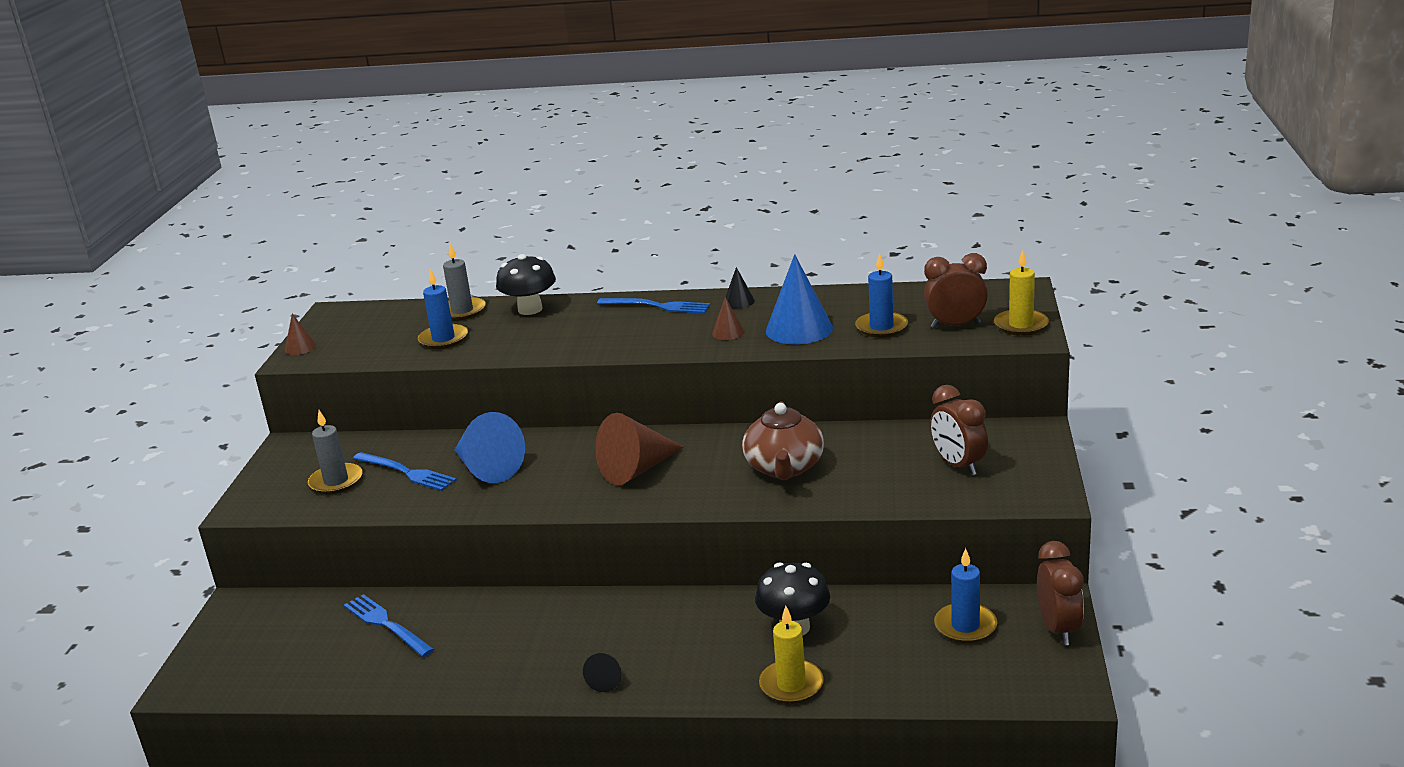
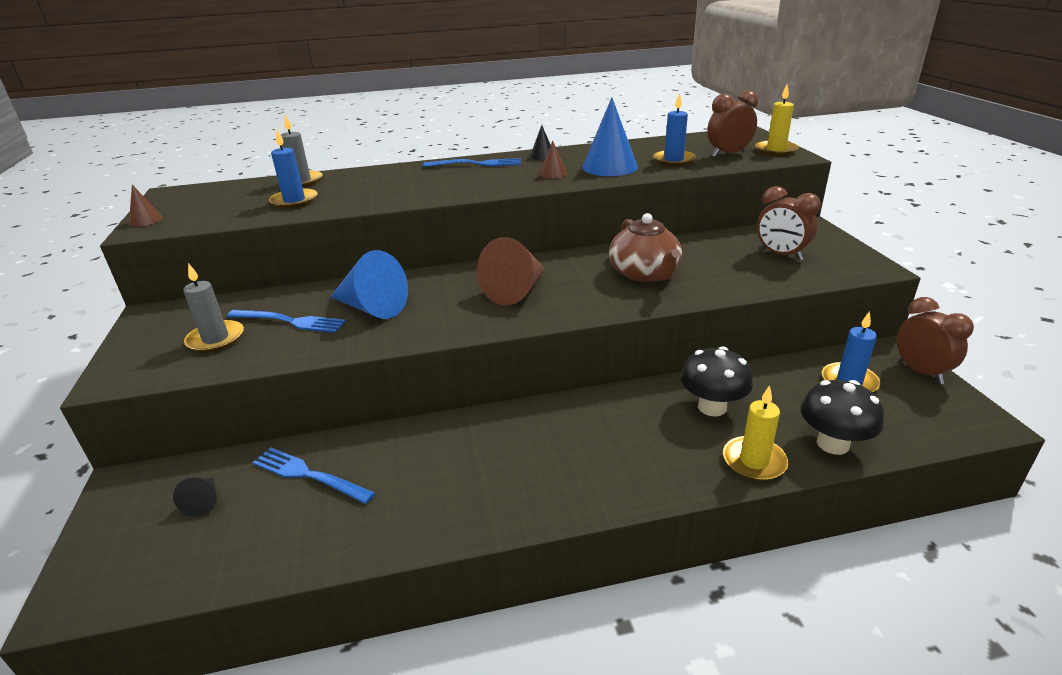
camera: 20 degrees left, 5 degrees up
black mushroom [496,254,556,315] -> black mushroom moved to [801,380,884,455]
black cone [583,653,621,692] -> black cone moved to [173,478,217,517]

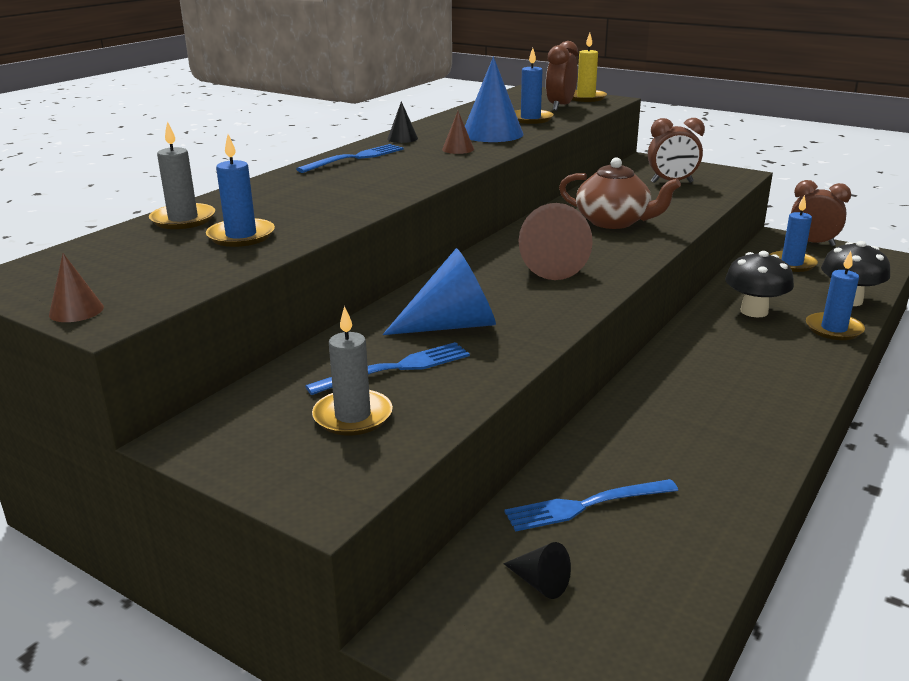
camera: 45 degrees left, 5 degrees down
yellow candle [723,385,788,481] -> blue candle [806,251,865,340]

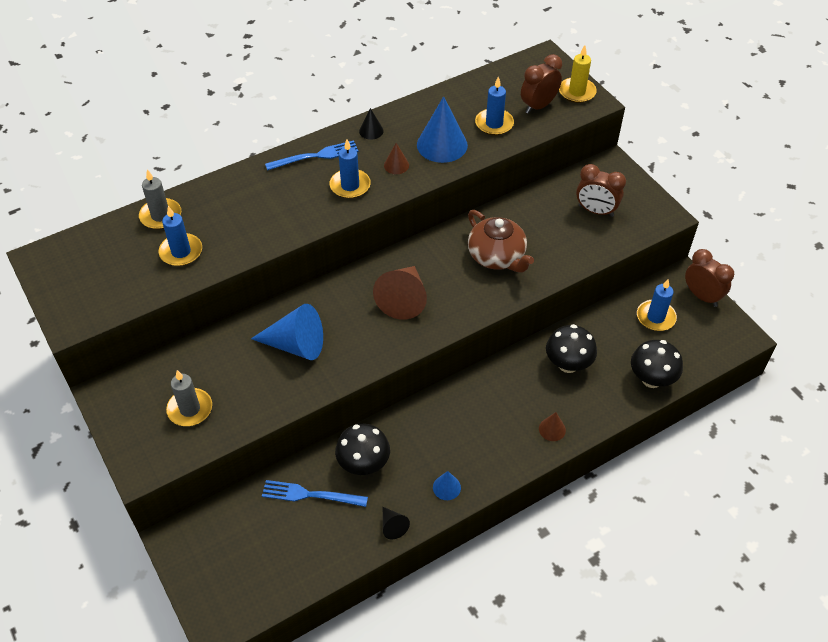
camera: 25 degrees right, 25 degrees up
brown cone [49,253,104,322] -> brown cone moved to [539,412,566,441]
blue fork [305,342,470,395] -> none
black cone [503,542,571,599] -> black cone moved to [383,507,410,539]
blue candle [806,251,865,340] -> blue candle moved to [330,140,371,199]
none -> black mushroom [335,424,390,475]
none -> blue cone [433,471,461,500]

